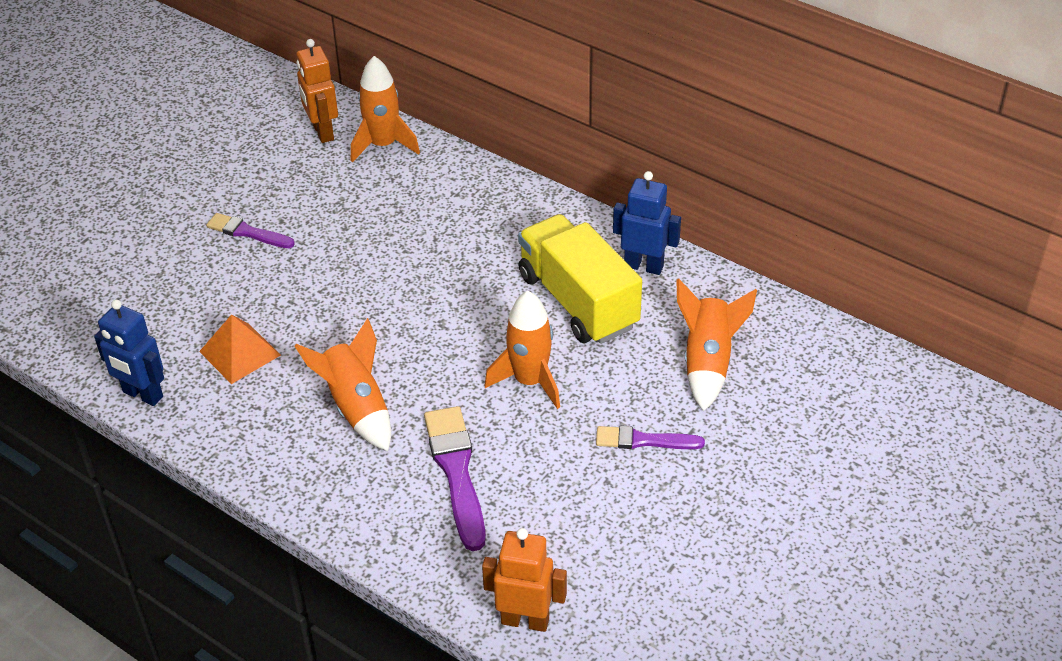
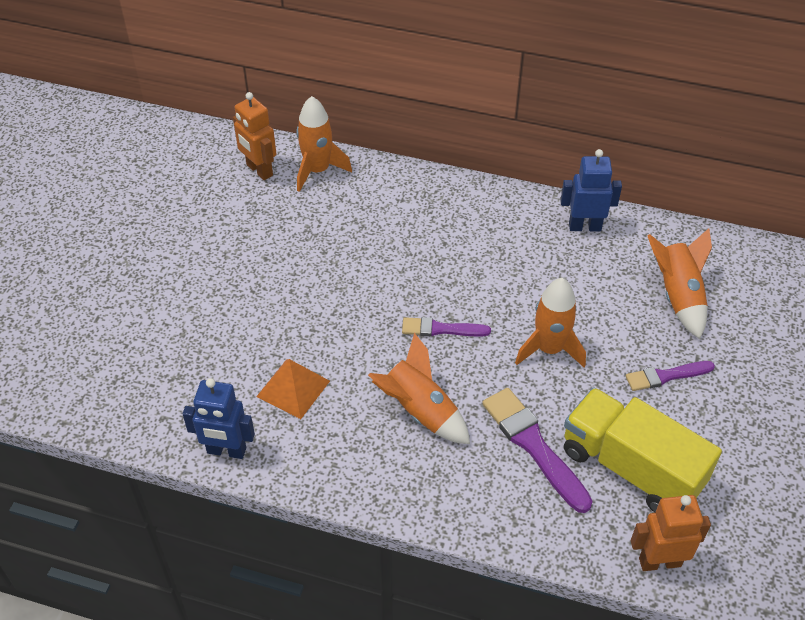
camera: 20 degrees left, 5 degrees up
purple brush [206,213,295,248] -> purple brush moved to [402,317,491,336]
yellow truck [518,214,642,344] -> yellow truck moved to [564,388,722,513]

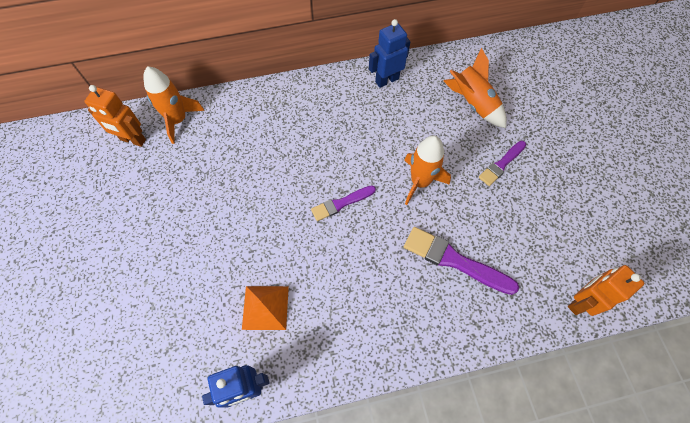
camera: 30 degrees left, 15 degrees up
orange rocket [368,333,470,444] -> none
yellow truck [564,388,722,513] -> none

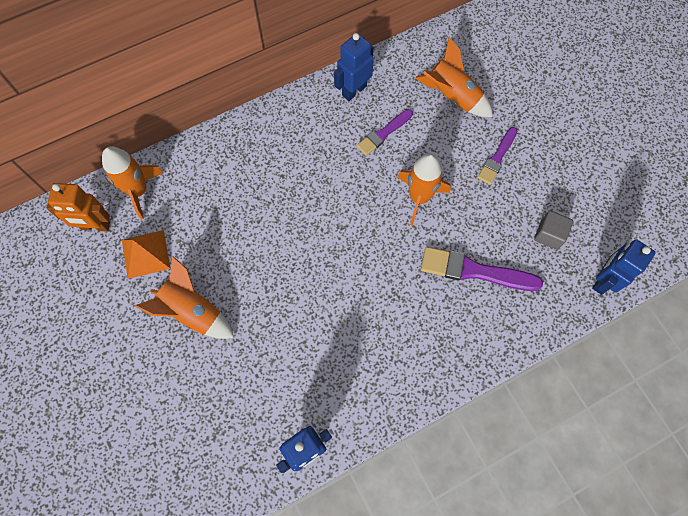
camera: 15 degrees left, 5 degrees up
orange pyramid [242,286,289,330] -> orange pyramid moved to [122,230,171,279]
purple brush [311,186,376,221] -> purple brush moved to [357,109,413,156]
orange robot [568,265,645,316] -> blue robot [592,239,656,295]
none -> orange rocket [135,256,234,339]
none -> grey cube [534,211,573,250]

